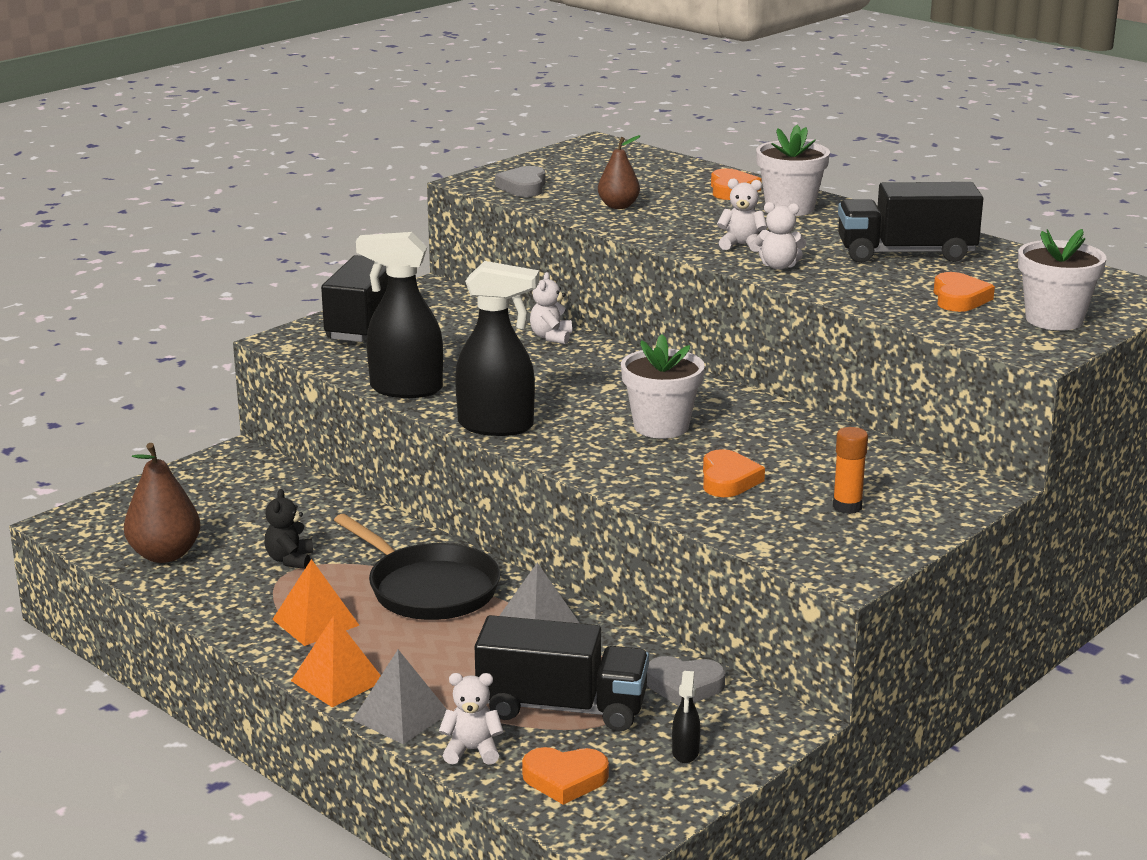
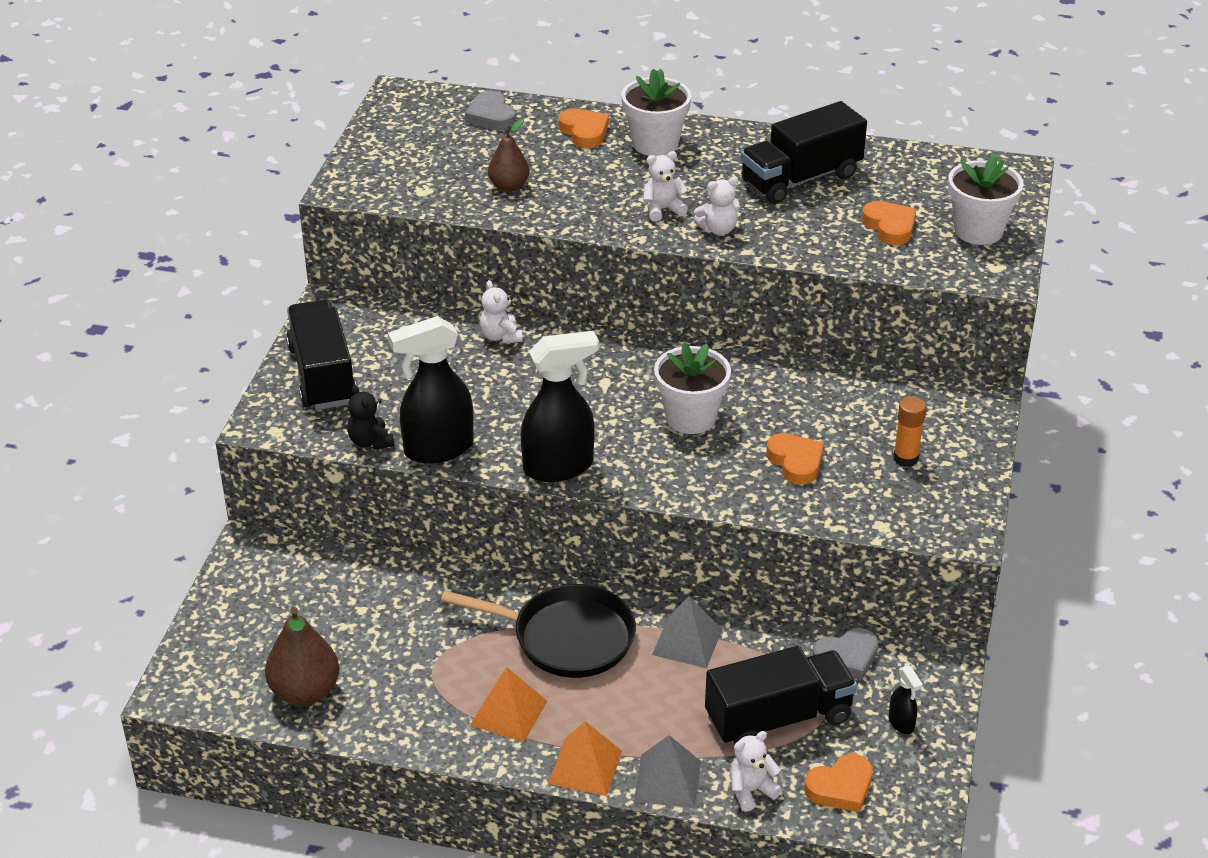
camera: 30 degrees left, 15 degrees up
black teddy bear [264,489,313,569] -> black teddy bear moved to [347,385,395,449]
grey heart [495,166,546,197] -> grey heart moved to [465,91,516,131]

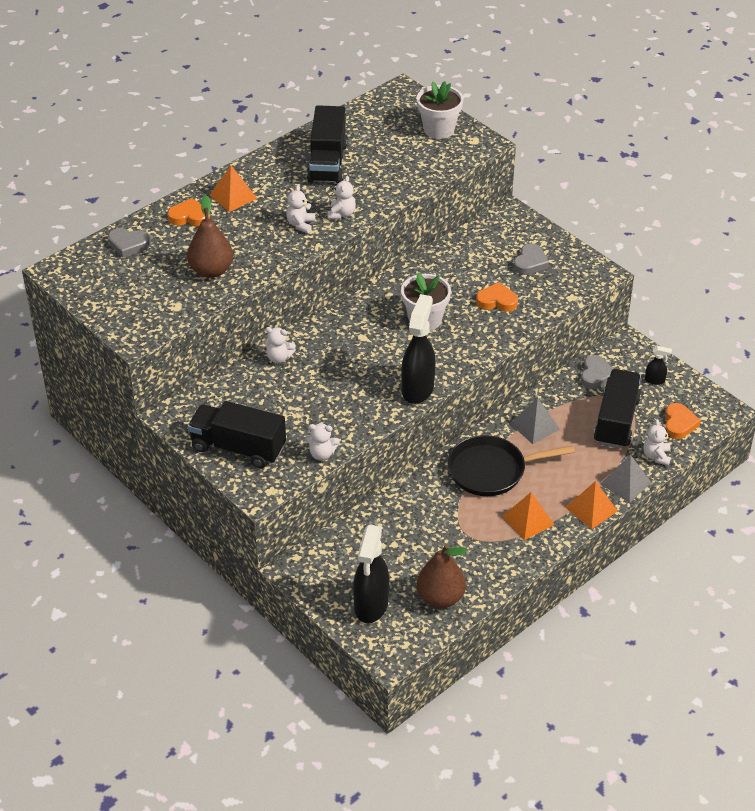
camera: 55 degrees left, 5 degrees up
black teddy bear [347,385,395,449] -> white teddy bear [305,423,340,461]
black spray bottle [388,316,473,464] -> black spray bottle moved to [353,524,389,623]
black pan [441,584,636,678] -> black pan turned 150 degrees counterclockwise [447,435,575,496]
brown pear [488,119,529,192] -> brown pear [187,195,233,278], size x1.54
white flower pot [621,69,691,156] -> orange pyramid [210,165,258,212]
orange heart [862,201,916,245] -> none
orange glue stick [893,397,926,467] -> grey heart [513,243,549,275]

